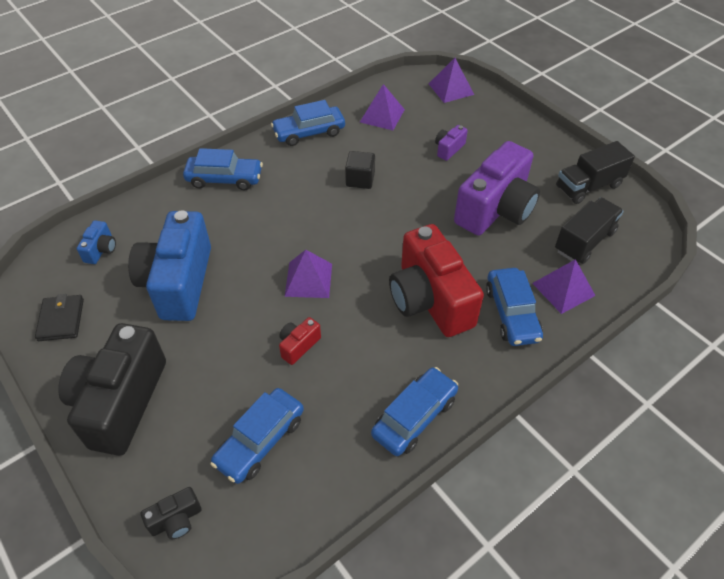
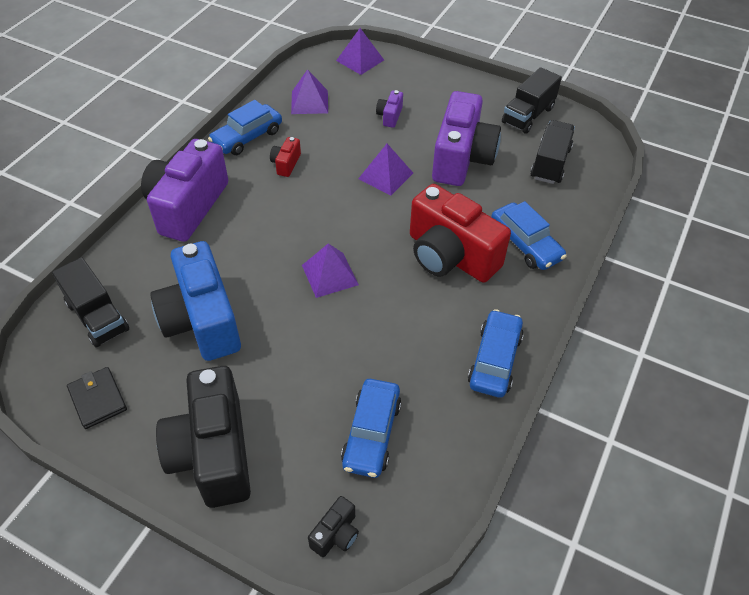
camera: 25 degrees left, 0 degrees up
blue camera [77,220,116,264] -> black truck [52,257,129,347]
blue car [183,148,263,190] -> purple camera [141,139,228,242]
red camera [279,317,321,365] -> red camera moved to [270,137,301,177]
black cube [345,151,375,189] -> none
purple pyramid [532,259,596,314] -> purple pyramid moved to [358,144,413,195]

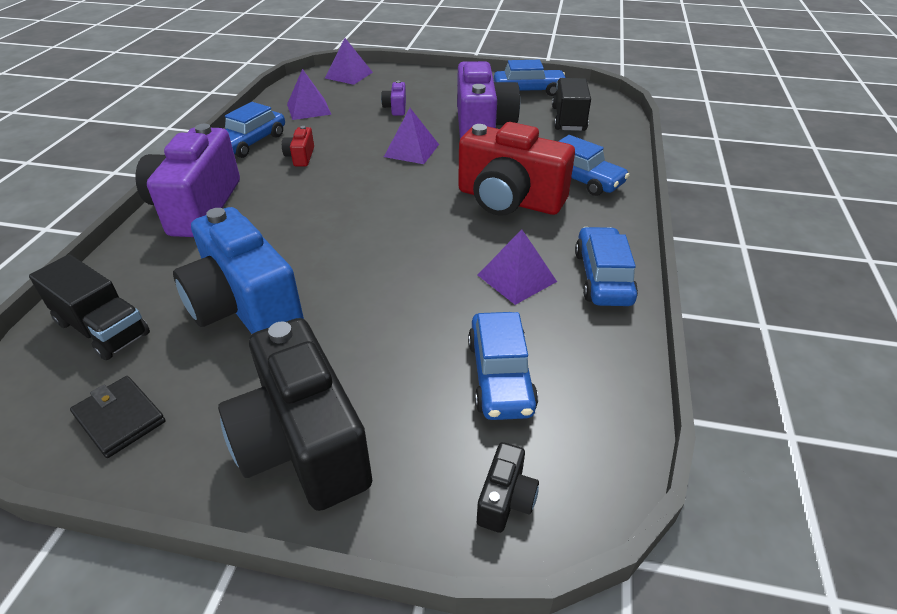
camera: 15 degrees left, 10 degrees down
purple pyramid [302,244,359,298] -> purple pyramid moved to [478,229,557,305]
black truck [502,67,562,134] -> blue car [494,60,566,96]

